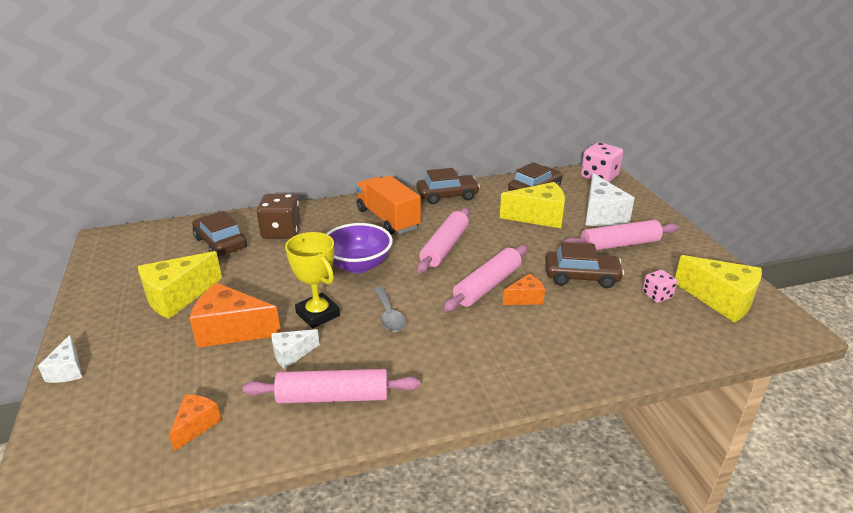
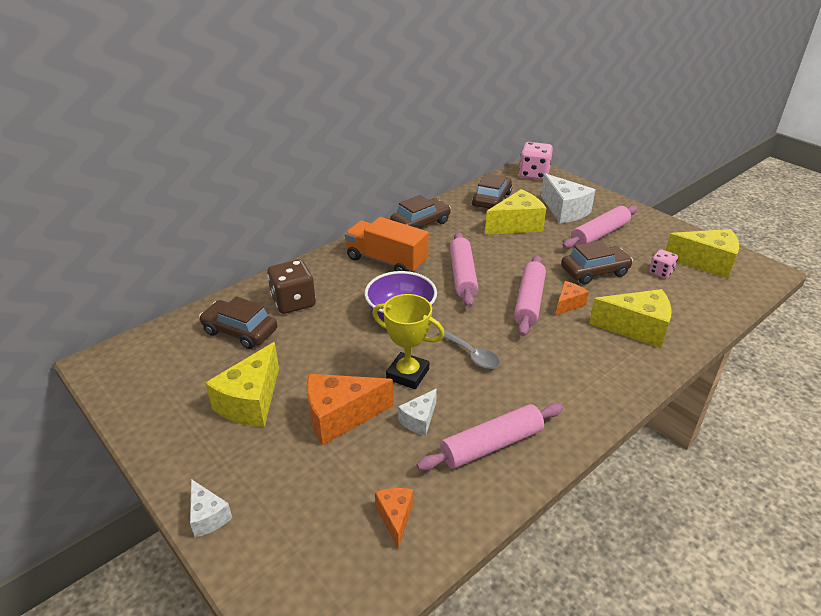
camera: 25 degrees left, 5 degrees up
none -> yellow cheese [589,289,672,348]

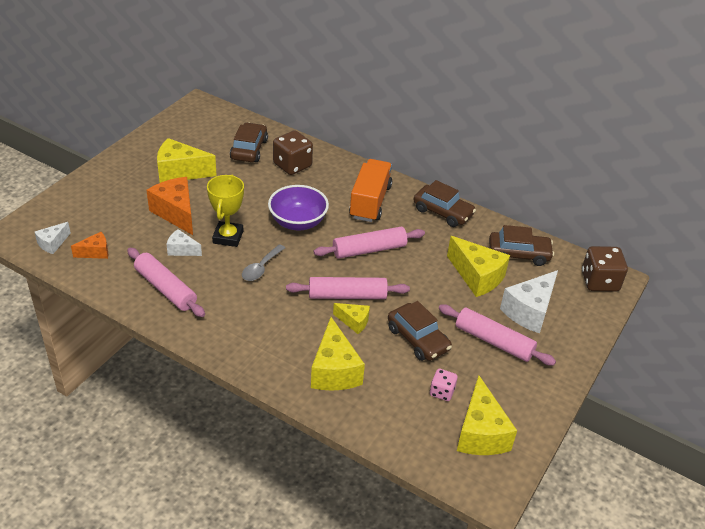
camera: 70 degrees right, 5 degrees up
white cheese [190,479,232,537] -> white cheese moved to [35,222,71,254]
pink dice [519,142,553,180] -> brown dice [582,246,628,292]
orange cheese [556,281,589,316] -> yellow cheese [333,303,370,334]

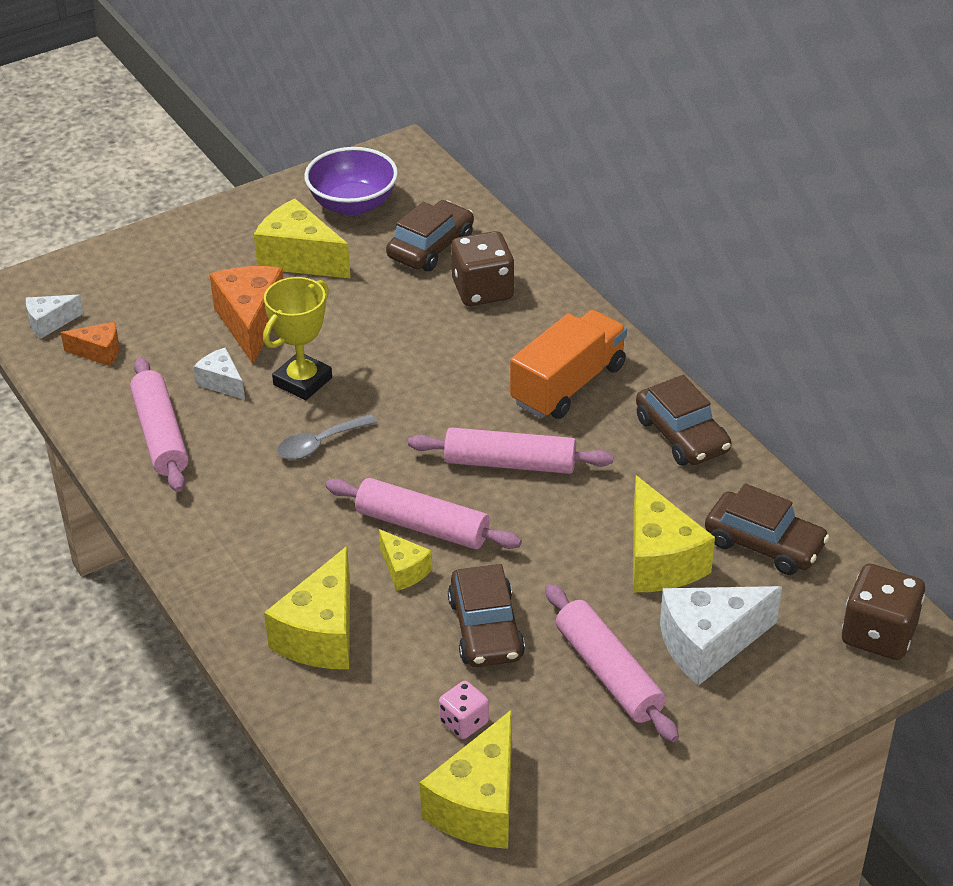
camera: 30 degrees right, 0 degrees up
purple bowl [268,185,329,231] -> purple bowl moved to [304,147,398,216]

